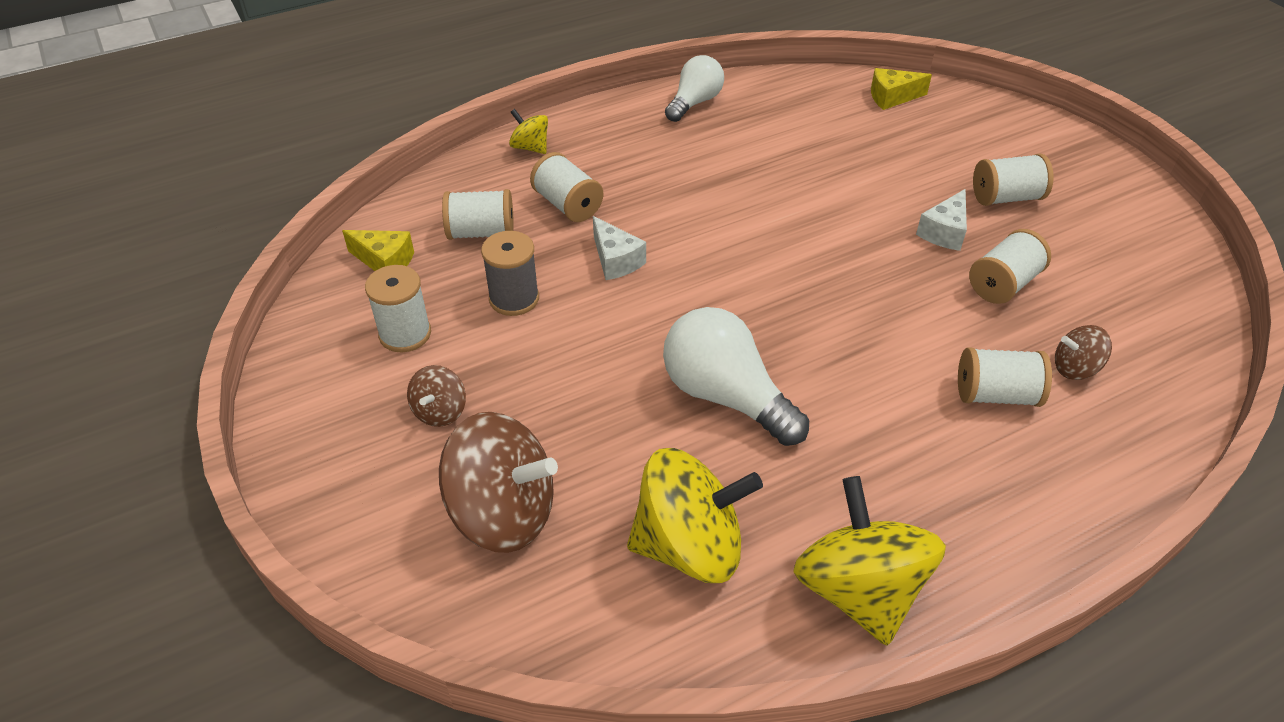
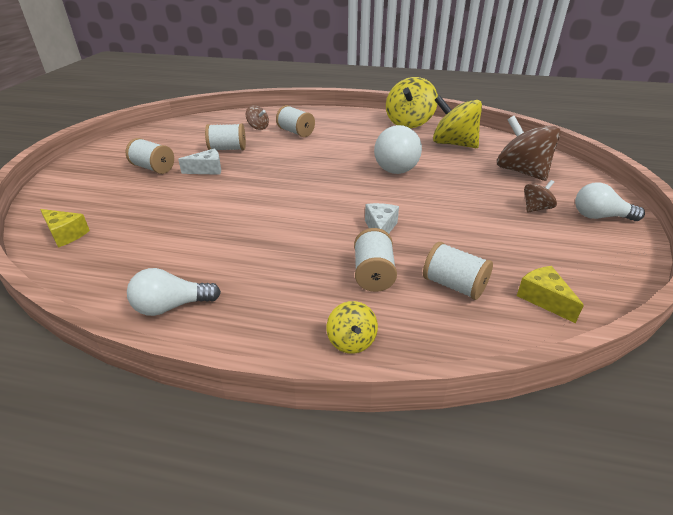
camera: 140 degrees left, 10 degrees down
white spool [365,265,431,352] -> none
grey spool [481,231,539,316] -> none
none -> white light bulb [575,182,645,221]

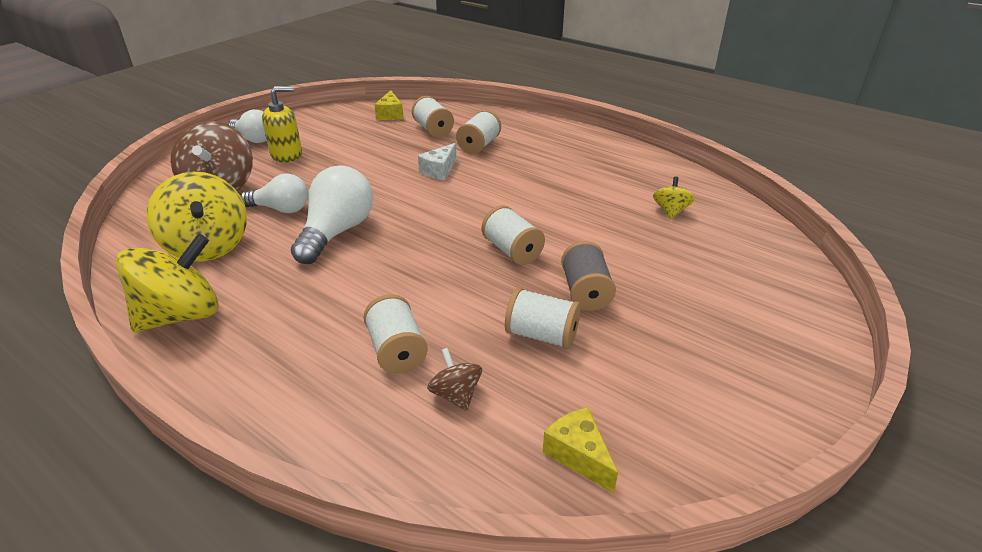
camera: 155 degrees left, 0 degrees up
yellow cheese [40,209,90,248] -> yellow cheese moved to [542,407,618,493]
white spool [125,138,174,174] -> white spool moved to [482,205,545,265]
white light bulb [127,268,221,316] -> white light bulb moved to [241,173,308,213]
white cheese [178,149,221,175] -> grey spool [561,241,616,311]
yellow spinning top [327,301,378,354] -> yellow spinning top moved to [653,177,695,219]
brown spinning top [524,180,557,213] -> yellow soap dispenser [262,86,302,162]

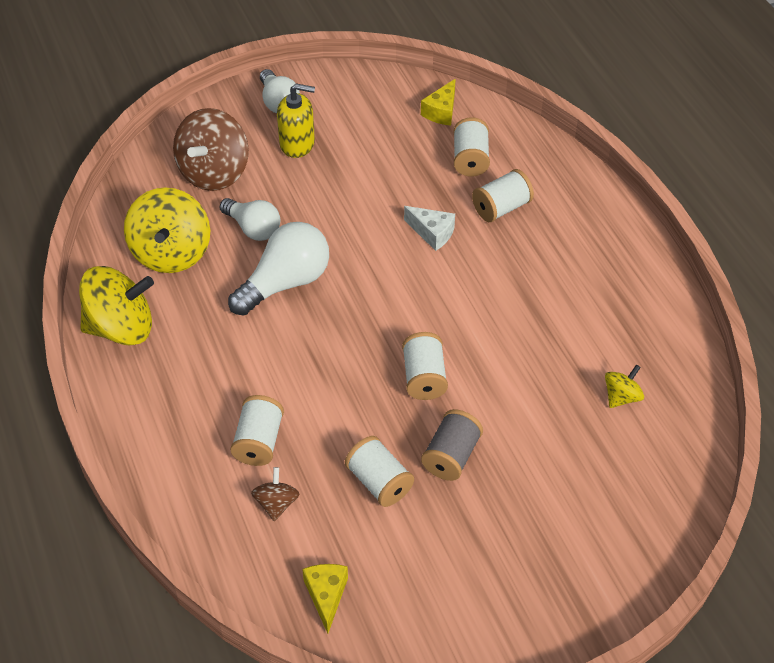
camera: 30 degrees right, 15 degrees up
white cheese [418,143,456,180] -> white cheese turned 120 degrees counterclockwise [404,206,455,251]

